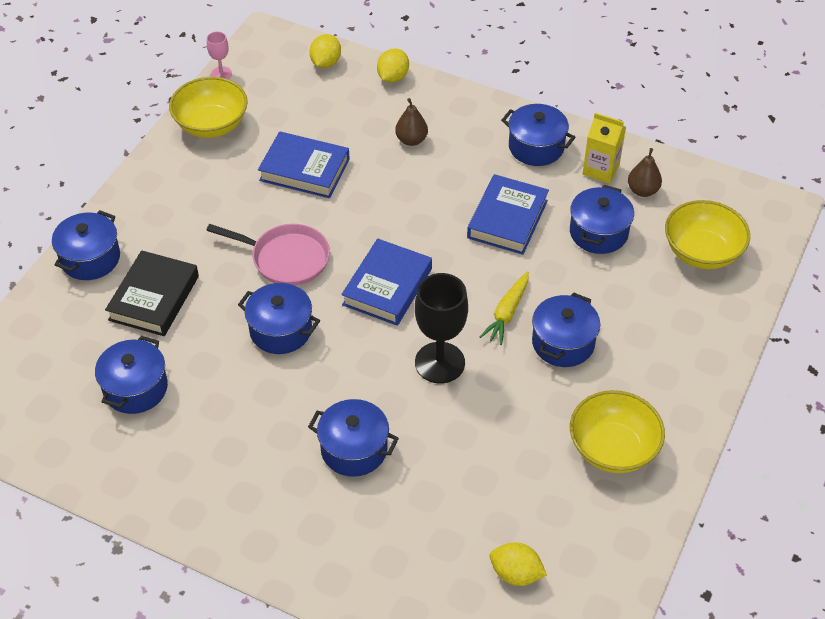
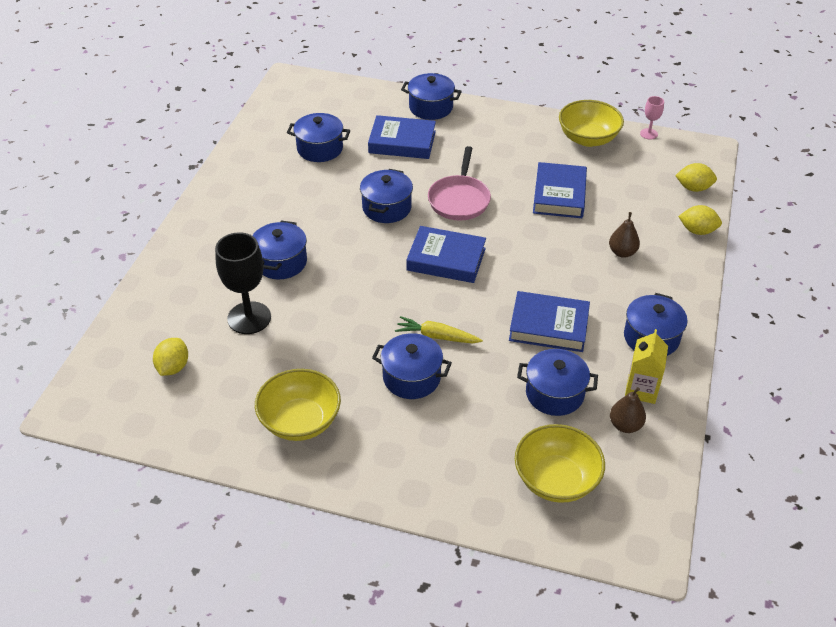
camera: 80 degrees right, 5 degrees down
black book [105,250,199,336] -> blue book [368,115,436,159]
black goblet [415,273,468,384] -> black goblet moved to [215,232,271,334]

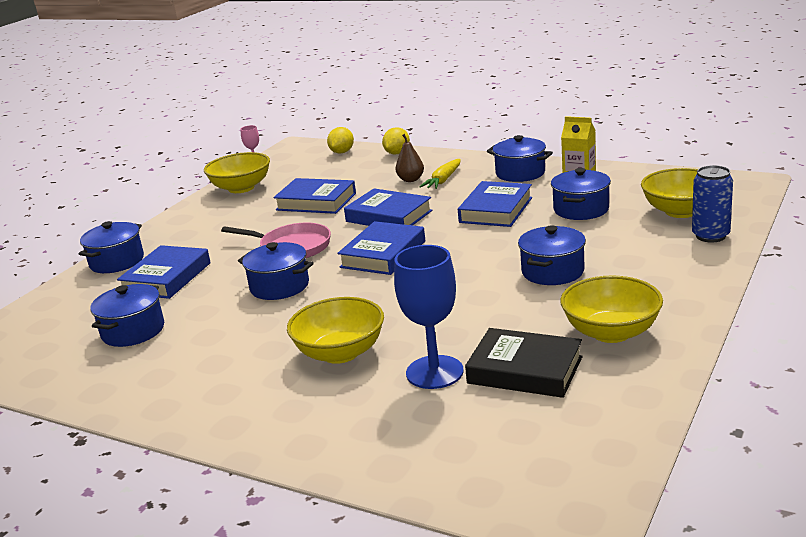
camera: 75 degrees left, 20 degrees down
yellow lemon [153,338,188,376] -> none
black goblet [215,232,271,334] -> blue goblet [394,245,464,389]
blue pot [253,220,307,279] -> yellow bowl [287,297,384,364]
yellow carrot [395,316,483,343] -> yellow carrot moved to [419,159,461,189]
brown pear [610,387,646,433] -> none
none -> blue book [344,188,432,226]
none -> black book [465,328,583,398]
none -> blue can [692,165,733,243]

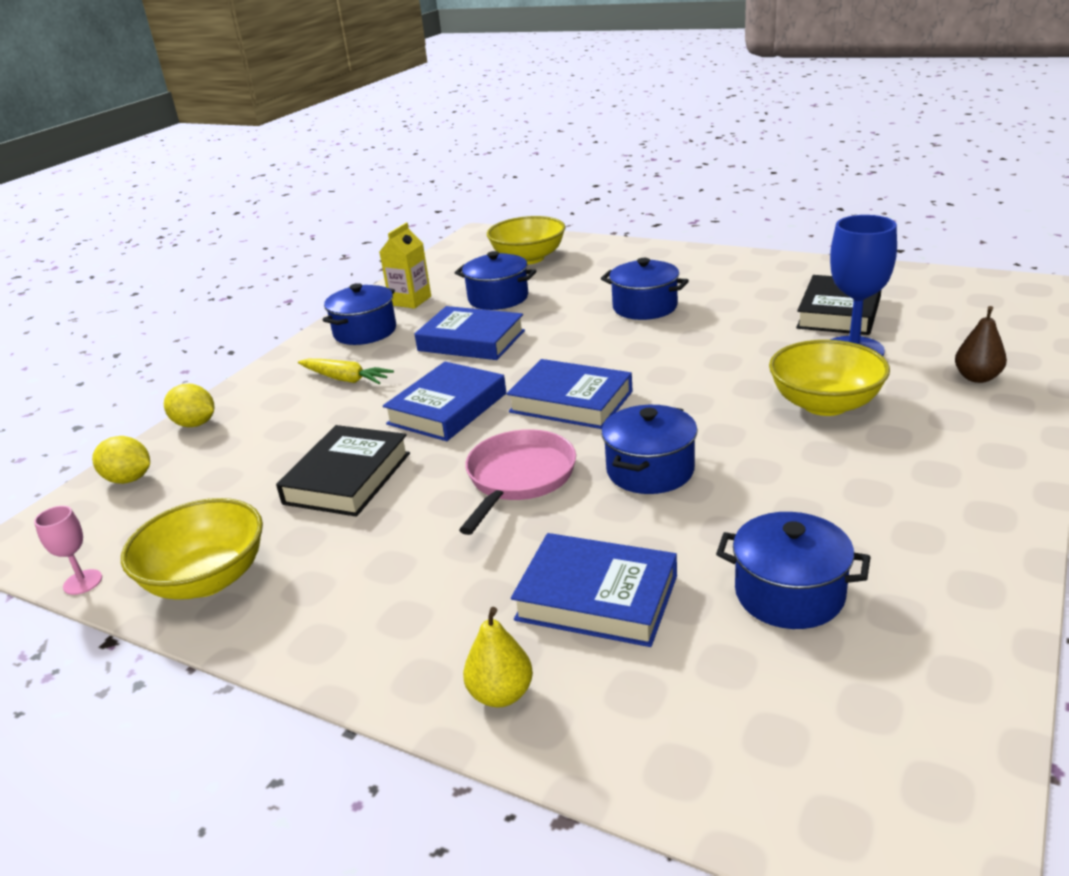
camera: 90 degrees left, 5 degrees up
blue pot [79,221,144,273] -> yellow pear [463,607,533,708]
blue book [274,178,356,214] -> black book [276,425,410,517]
brown pear [395,134,424,182] -> brown pear moved to [955,306,1007,383]
yellow bowl [560,275,663,343] -> none
blue can [692,165,733,243] -> none

